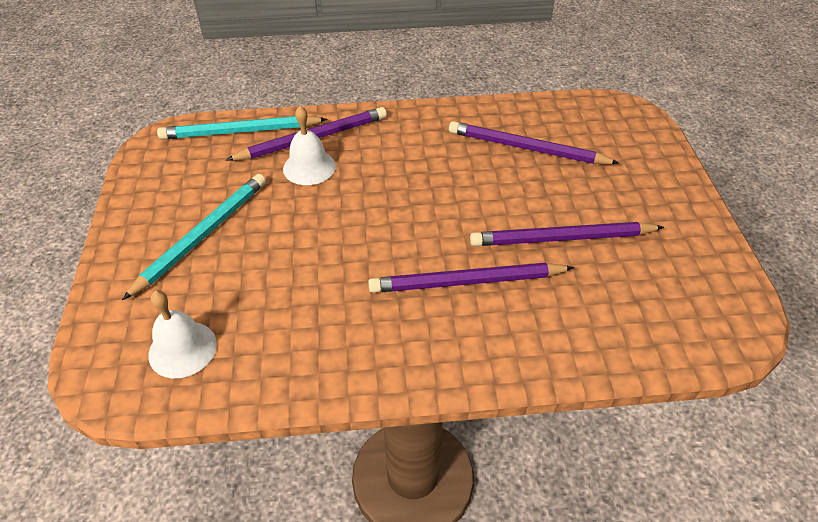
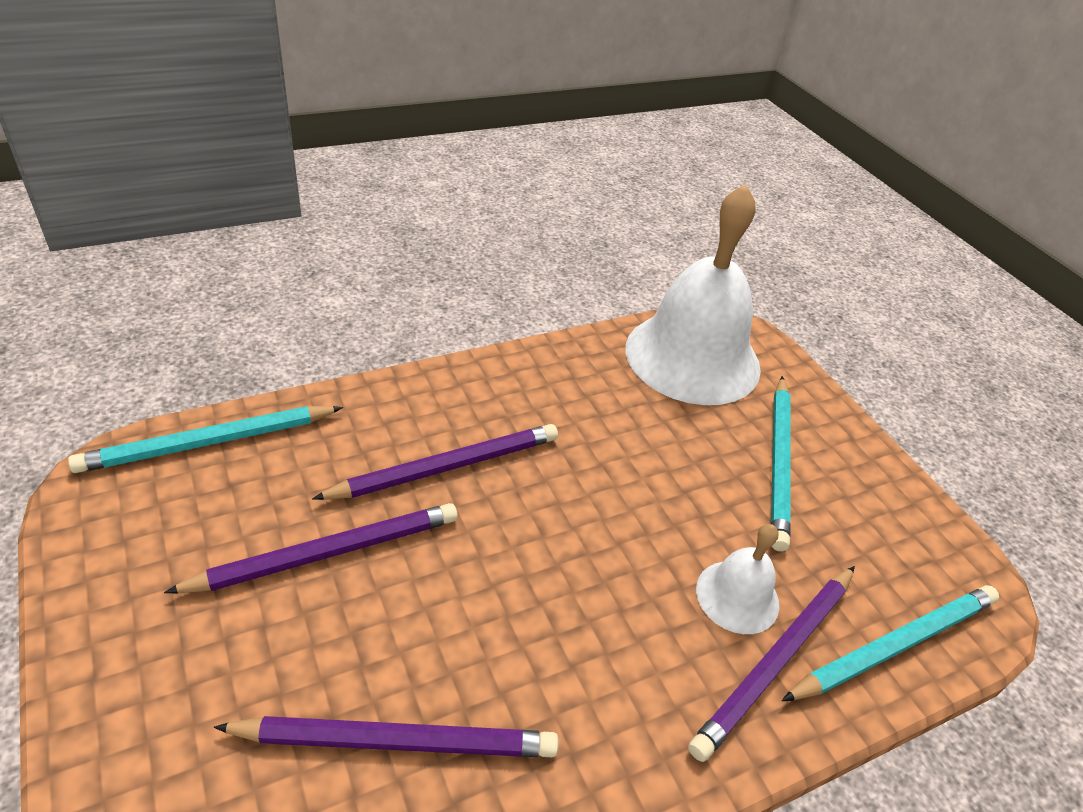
camera: 155 degrees right, 5 degrees down
white bell [148,290,217,378] -> white bell [626,184,761,405], size x2.16
none -> turquoise pencil [68,406,343,473]

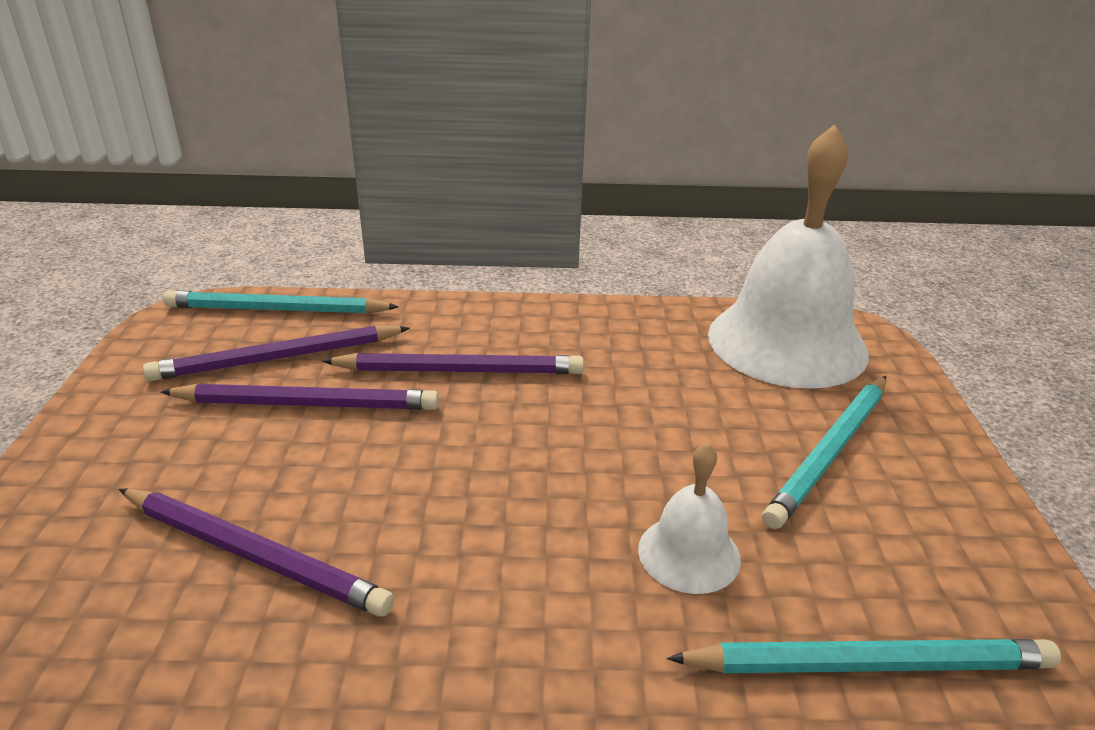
camera: 30 degrees right, 10 degrees down
purple pencil [688,566,855,762] -> purple pencil moved to [143,325,410,381]

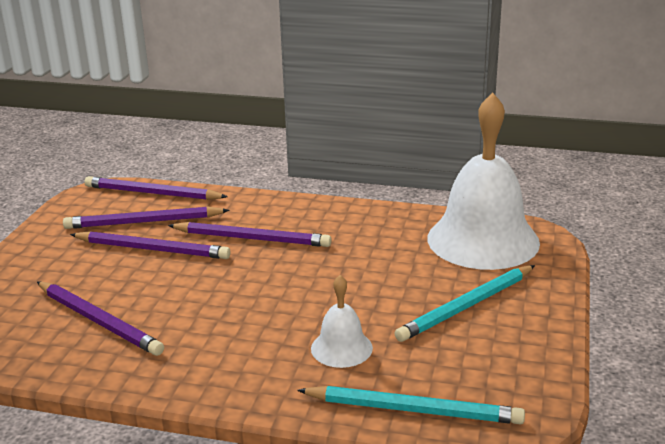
camera: 15 degrees right, 5 degrees down
turquoise pencil [163,290,399,314] -> purple pencil [84,176,228,200]

